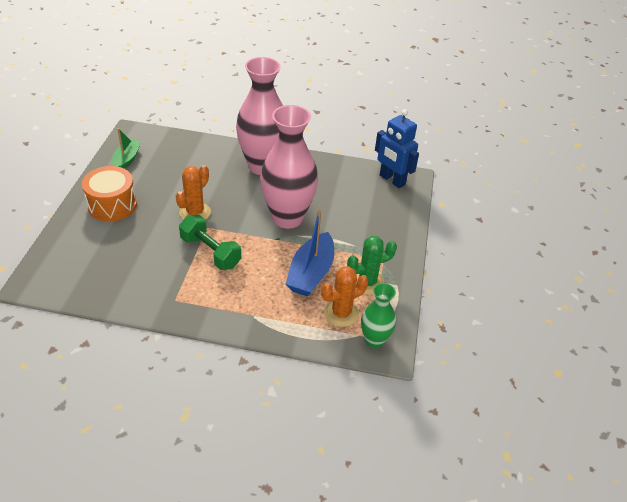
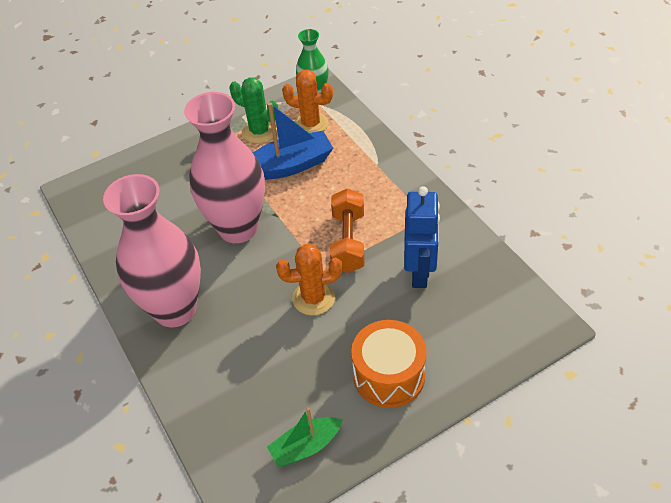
camera: 125 degrees left, 5 degrees up
green dumbbell [179,215,241,270] -> orange dumbbell [330,188,365,273]
blue robot [375,109,419,188] -> blue robot moved to [404,186,440,288]

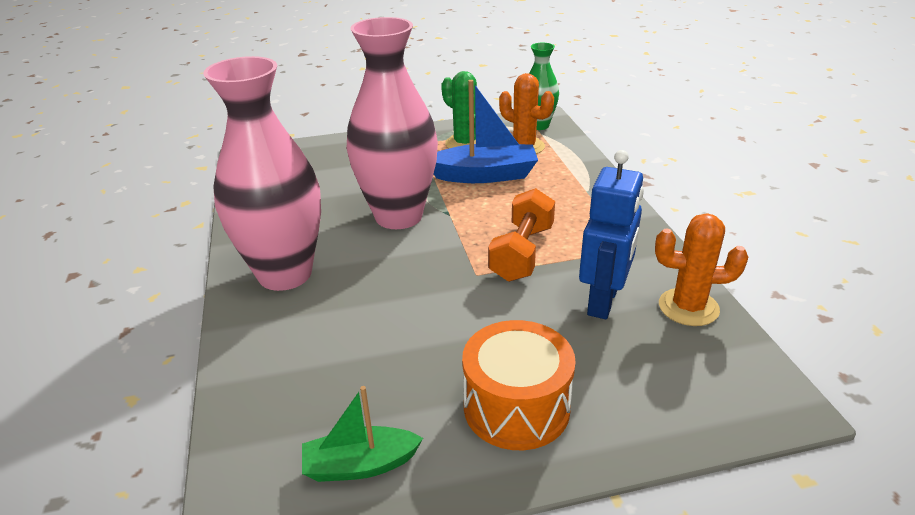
camera: 15 degrees right, 15 degrees down
orange cactus [276,244,342,315] -> orange cactus moved to [655,213,748,326]

